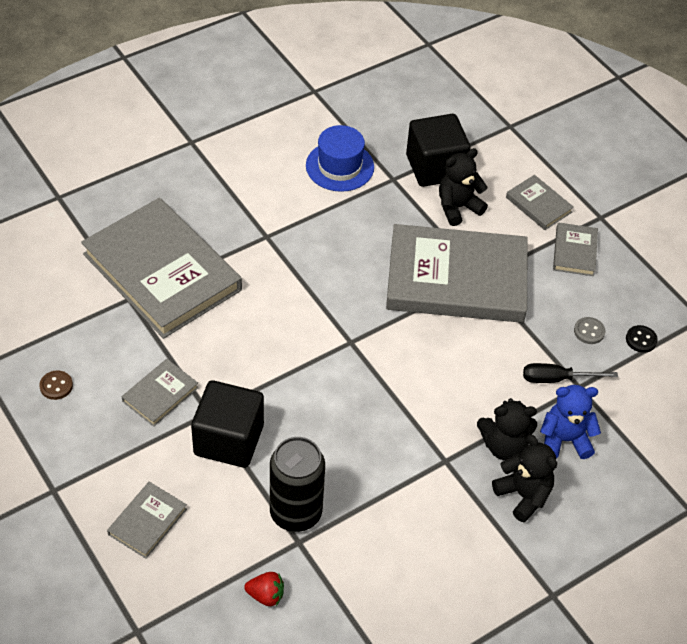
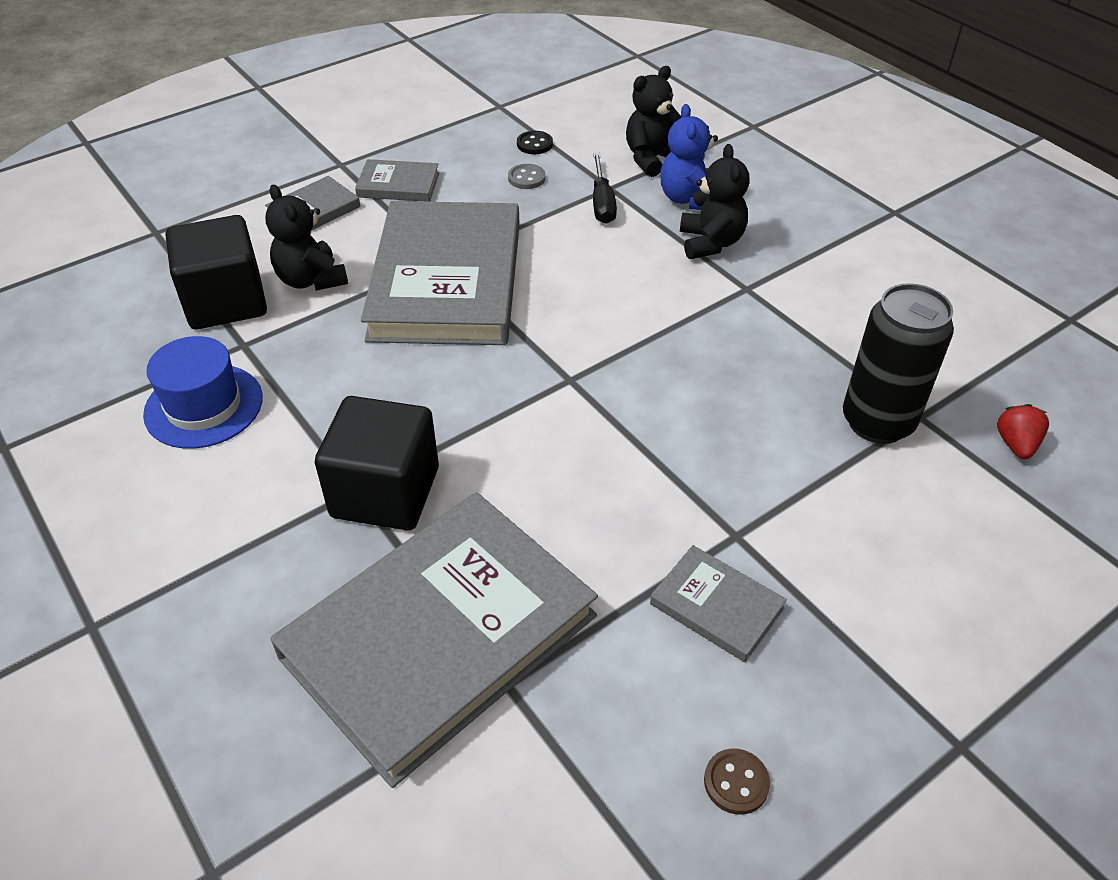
camera: 90 degrees left, 5 degrees down
grey book [107,482,187,559] -> none
black cube [191,380,264,468] -> black cube moved to [315,396,439,531]
black teddy bear [492,434,557,522] -> black teddy bear moved to [626,66,682,177]

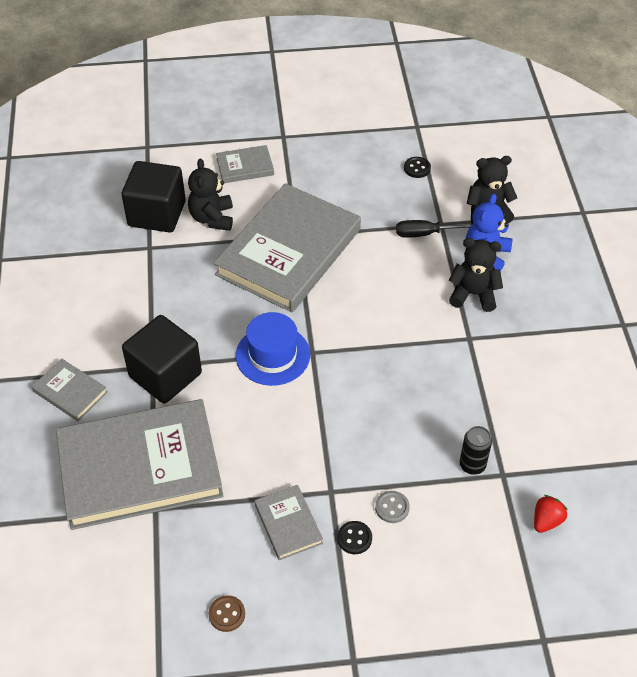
camera: 30 degrees right, 5 degrees up
blue hat [143,336,263,449] -> blue hat moved to [236,312,310,386]
grey book [355,159,439,202] -> grey book moved to [32,359,108,421]
grey button [508,164,546,189] -> grey button moved to [375,491,410,523]
black screwdriver [593,153,617,224] -> black screwdriver turned 60 degrees clockwise [396,220,472,237]
black teddy bear [680,144,750,259] -> black teddy bear turned 105 degrees counterclockwise [448,238,503,312]
black can [843,283,954,444] -> black can [460,426,492,475], size x0.53
none -> black button [337,521,372,554]

